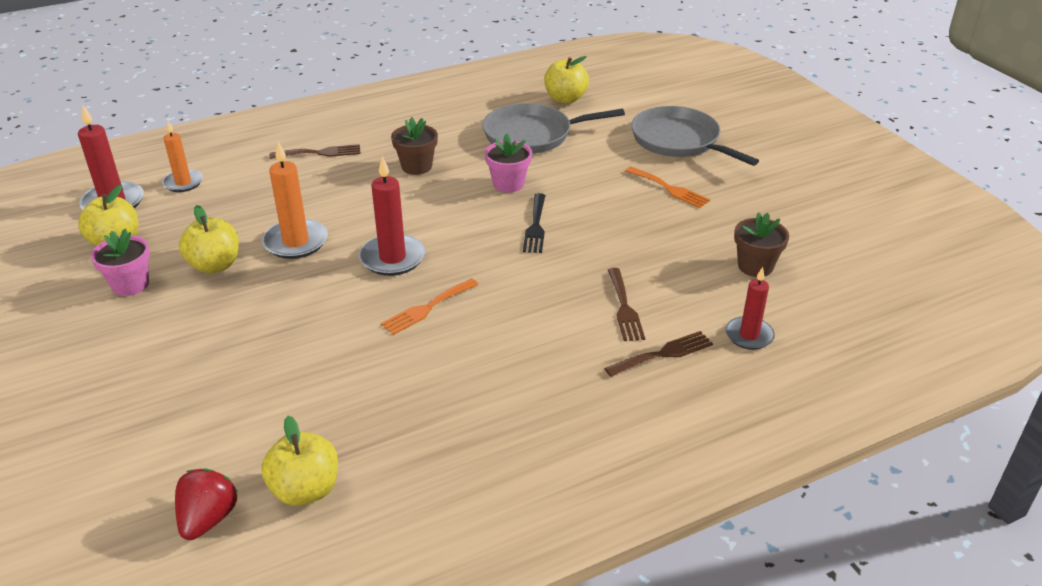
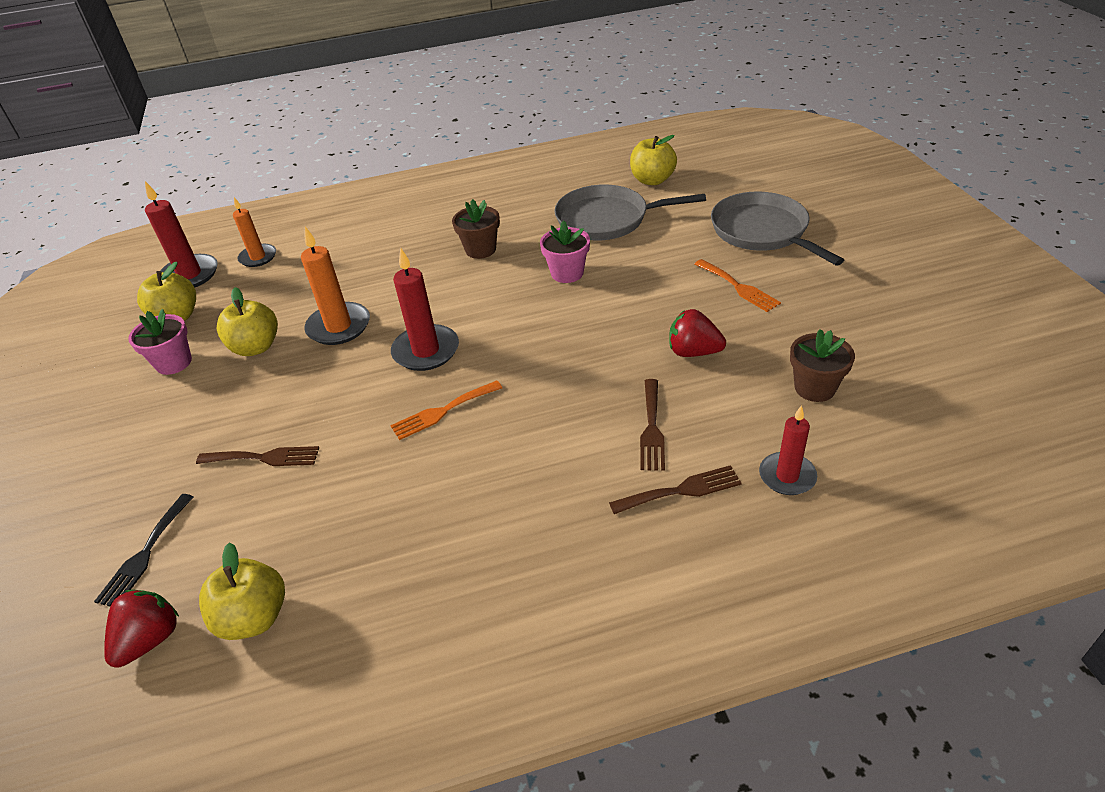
camera: 15 degrees right, 5 degrees up
brown fork [269,144,361,159] -> brown fork moved to [196,446,319,466]
black fork [523,193,546,253] -> black fork moved to [94,494,193,607]
none -> red strawberry [669,309,726,357]

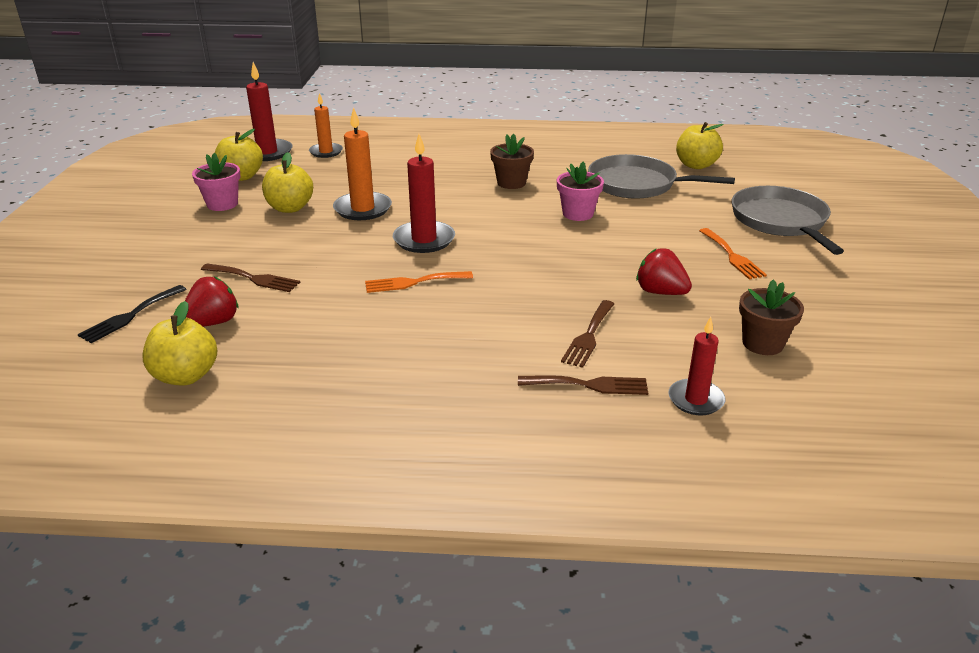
camera: 15 degrees right, 10 degrees down
red strawberry [104,590,179,668] -> red strawberry moved to [185,277,239,327]

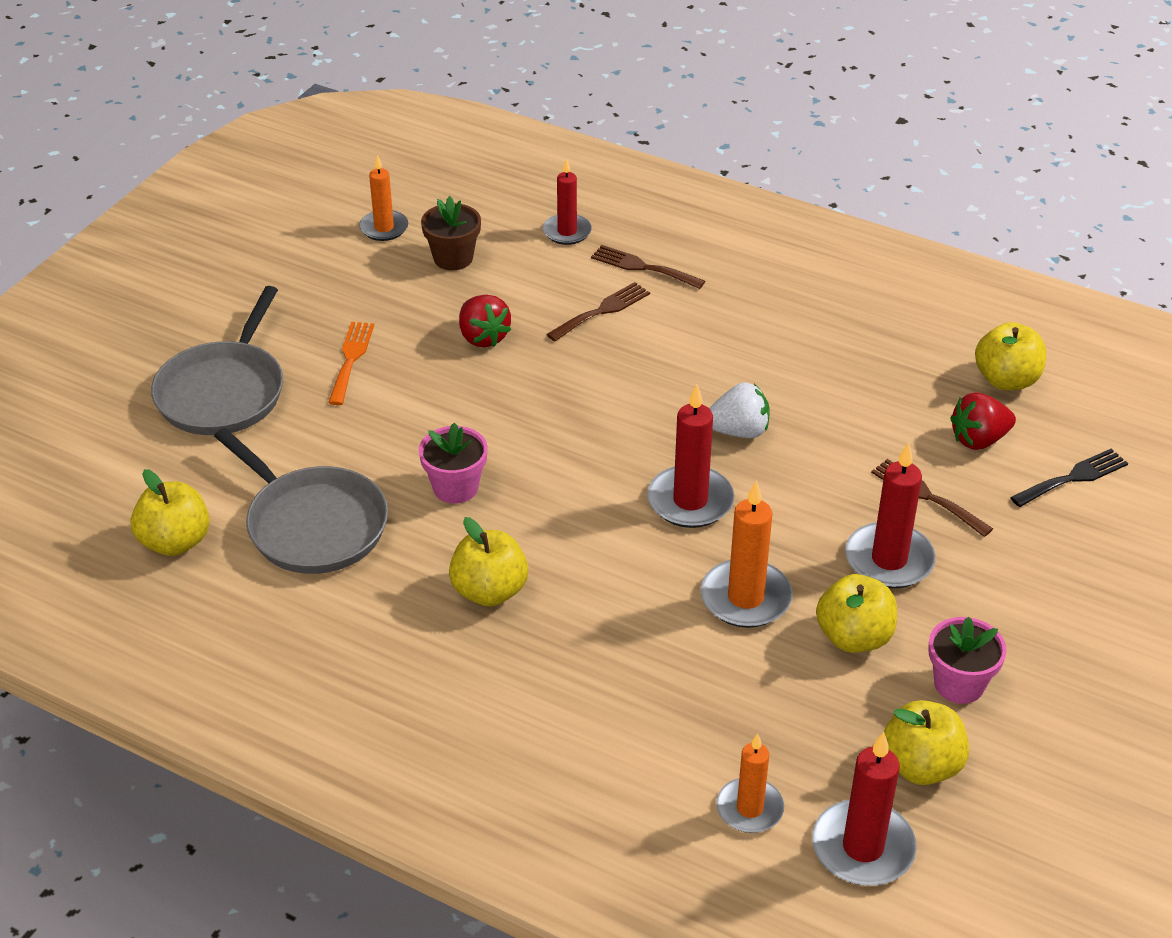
camera: 155 degrees left, 10 degrees up
orange fork [365,271,473,293] -> white strawberry [709,382,770,438]
brown flower pot [490,134,534,189] -> yellow apple [449,517,528,606]
none -> orange candle [359,155,408,241]
none -> red candle [845,443,936,589]

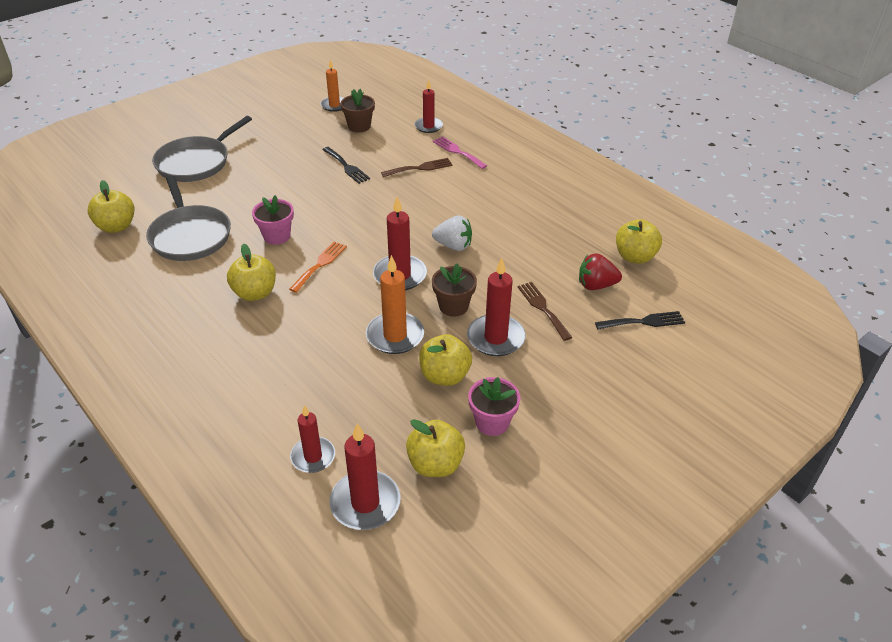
camera: 20 degrees right, 0 degrees up
orange fork [328,322,374,405] -> orange fork moved to [289,242,347,293]
red strawberry [459,295,511,347] -> black fork [322,147,370,184]
brown fork [591,245,705,289] -> pink fork [433,136,487,169]
orange candle [716,733,784,833] -> red candle [290,405,335,473]
none -> brown flower pot [432,263,477,317]

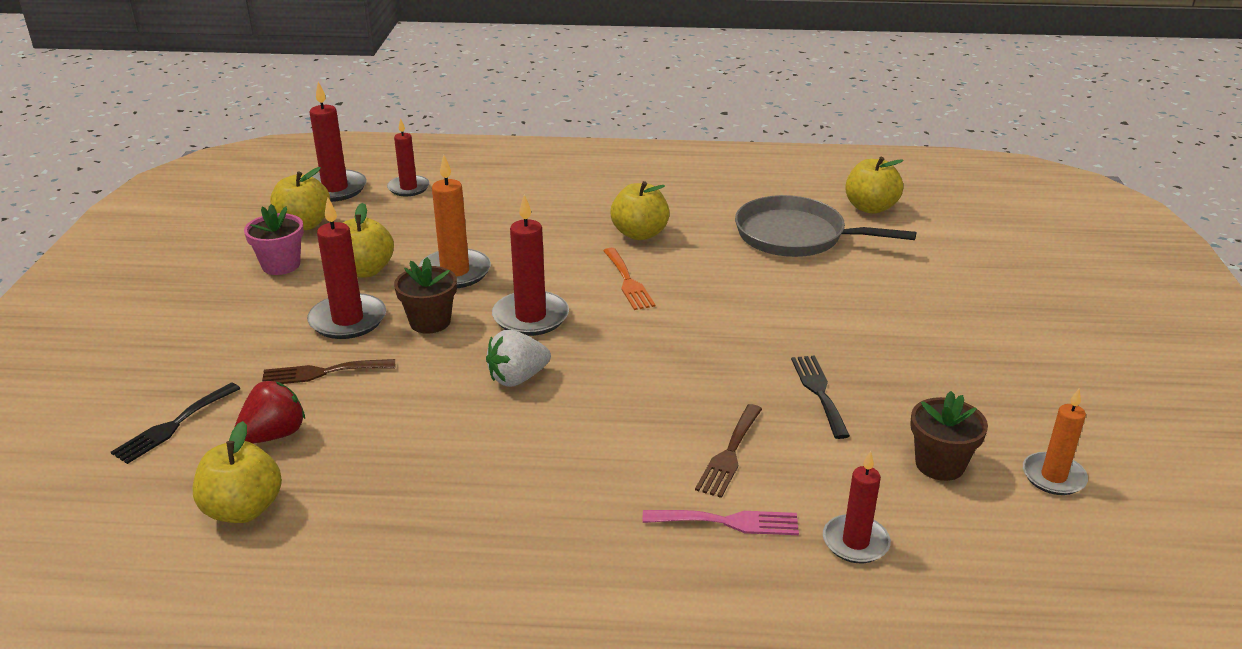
camera: 135 degrees right, 10 degrees down
grey pan [152,116,252,182] -> none
pink flower pot [252,195,294,245] -> none
black fork [322,147,370,184] -> black fork turned 75 degrees clockwise [791,355,850,439]
brown fork [517,282,573,341] -> brown fork turned 150 degrees clockwise [262,359,395,384]

